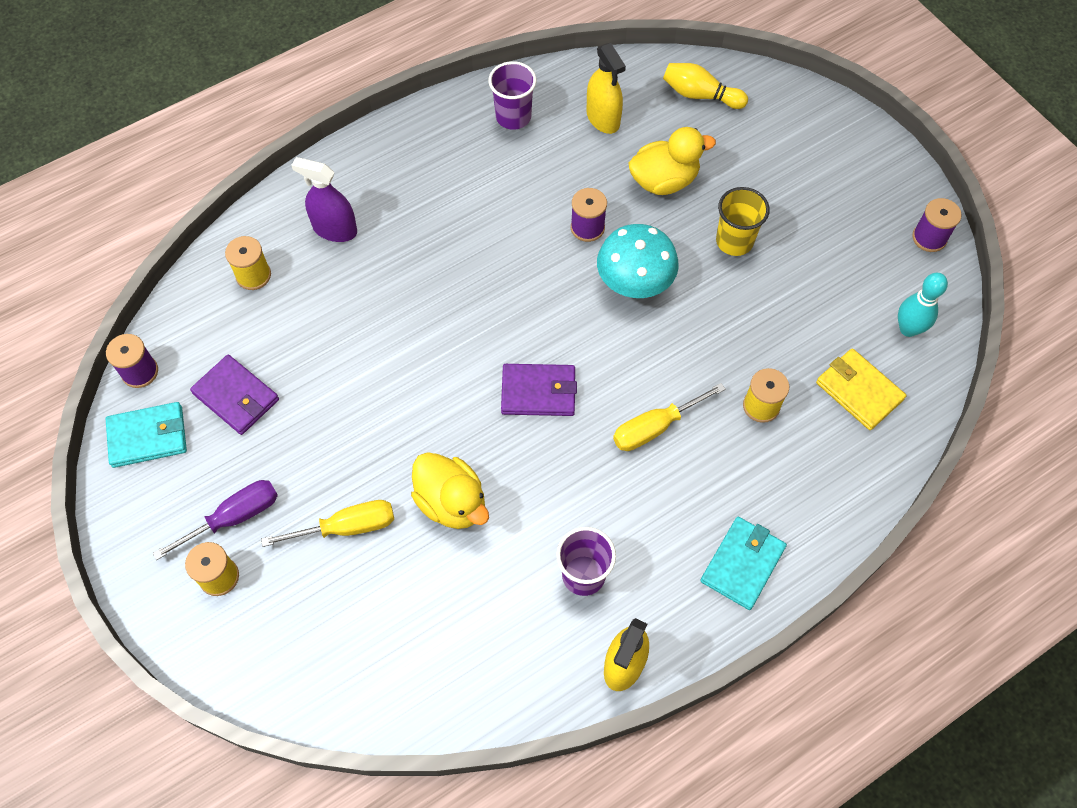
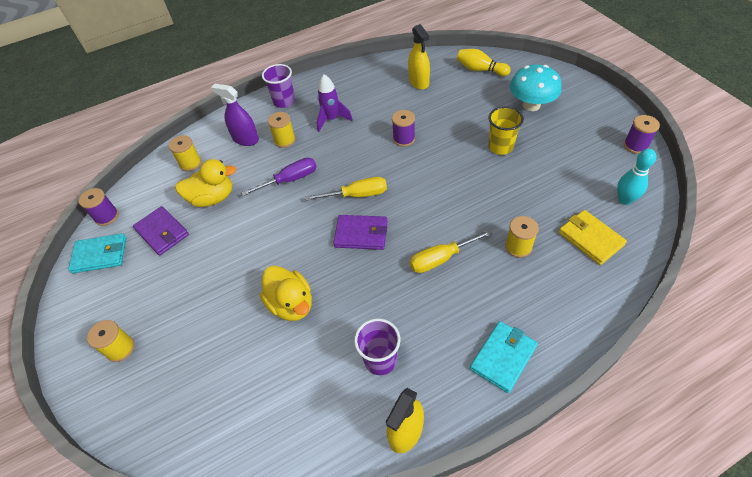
camera: 10 degrees right, 10 degrees down
purple screwdriver [152,480,278,560] -> purple screwdriver moved to [241,158,317,196]
yellow screwdriver [261,500,394,547] -> yellow screwdriver moved to [306,177,387,201]
purple cup [489,61,536,130] -> purple cup moved to [262,64,295,108]
turquoise mushroom [597,224,679,298] -> turquoise mushroom moved to [510,65,562,111]
yellow duck [629,127,716,195] -> yellow duck moved to [175,159,236,207]
none -> yellow spool [268,112,296,148]
none -> purple rocket [317,75,353,132]

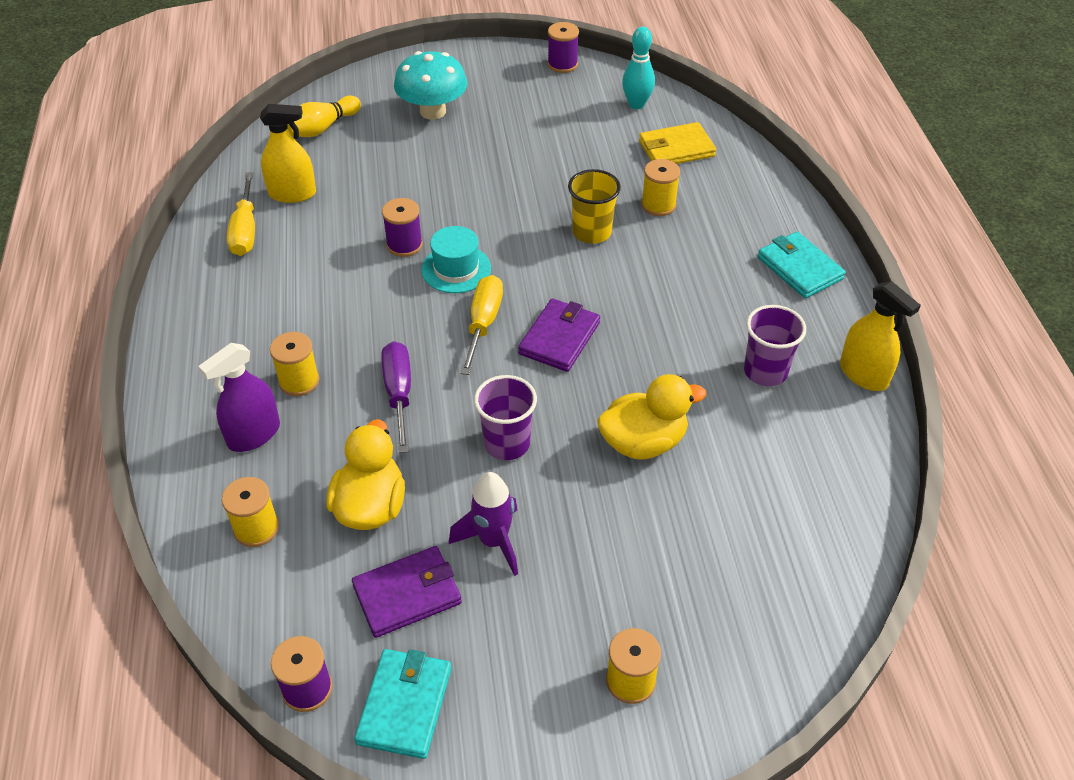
camera: 75 degrees left, 5 degrees down
purple cup [262,64,295,108] -> purple cup moved to [474,375,537,460]
purple rocket [317,75,353,132] -> purple rocket moved to [449,472,518,576]
yellow screwdriver [410,230,492,273] -> yellow screwdriver moved to [227,172,255,256]
yellow cup [488,106,524,155] -> yellow cup moved to [568,169,621,244]
none -> turquoise hat [421,226,491,293]

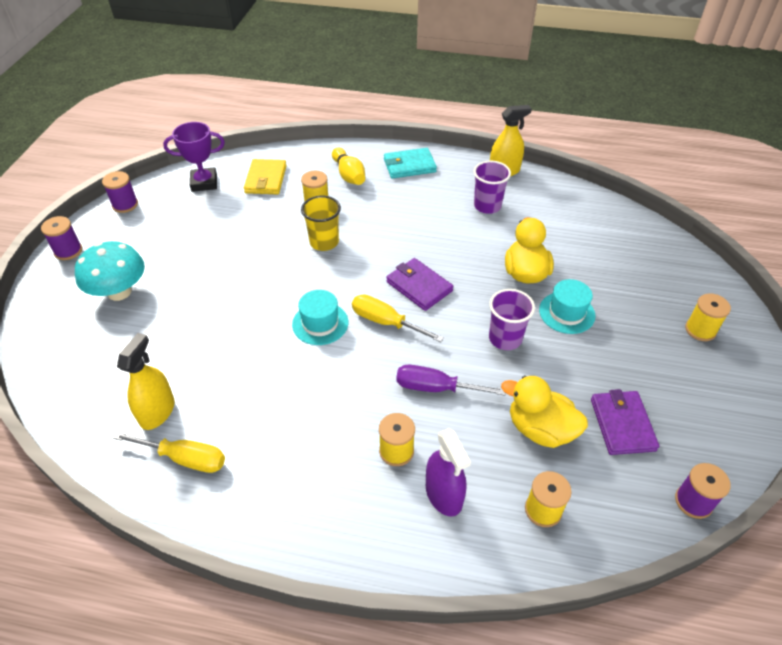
camera: 70 degrees left, 0 degrees up
yellow bowling pin [287,96,361,137] -> yellow bowling pin moved to [332,148,365,185]
turquoise wallet [354,649,451,759] -> none
purple spool [382,198,423,257] -> purple spool moved to [41,216,82,260]
purple rocket [449,472,518,576] -> none
turquoise bowling pin [622,27,655,109] -> purple trophy [163,122,225,192]
none -> turquoise hat [539,279,595,334]

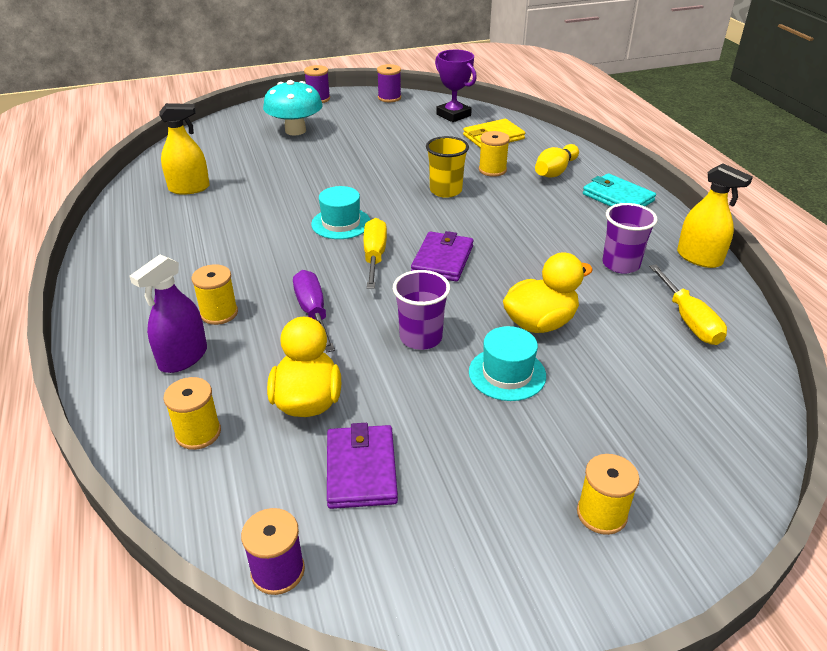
camera: 60 degrees right, 10 degrees down
yellow screwdriver [113,431,225,473] -> yellow screwdriver moved to [649,264,727,345]
purple wallet [591,389,659,455] -> purple wallet turned 60 degrees counterclockwise [327,423,398,509]

